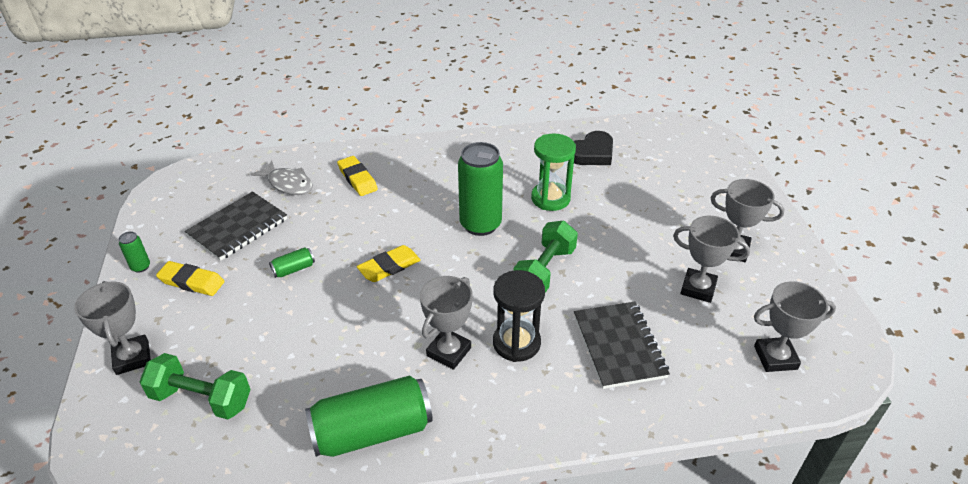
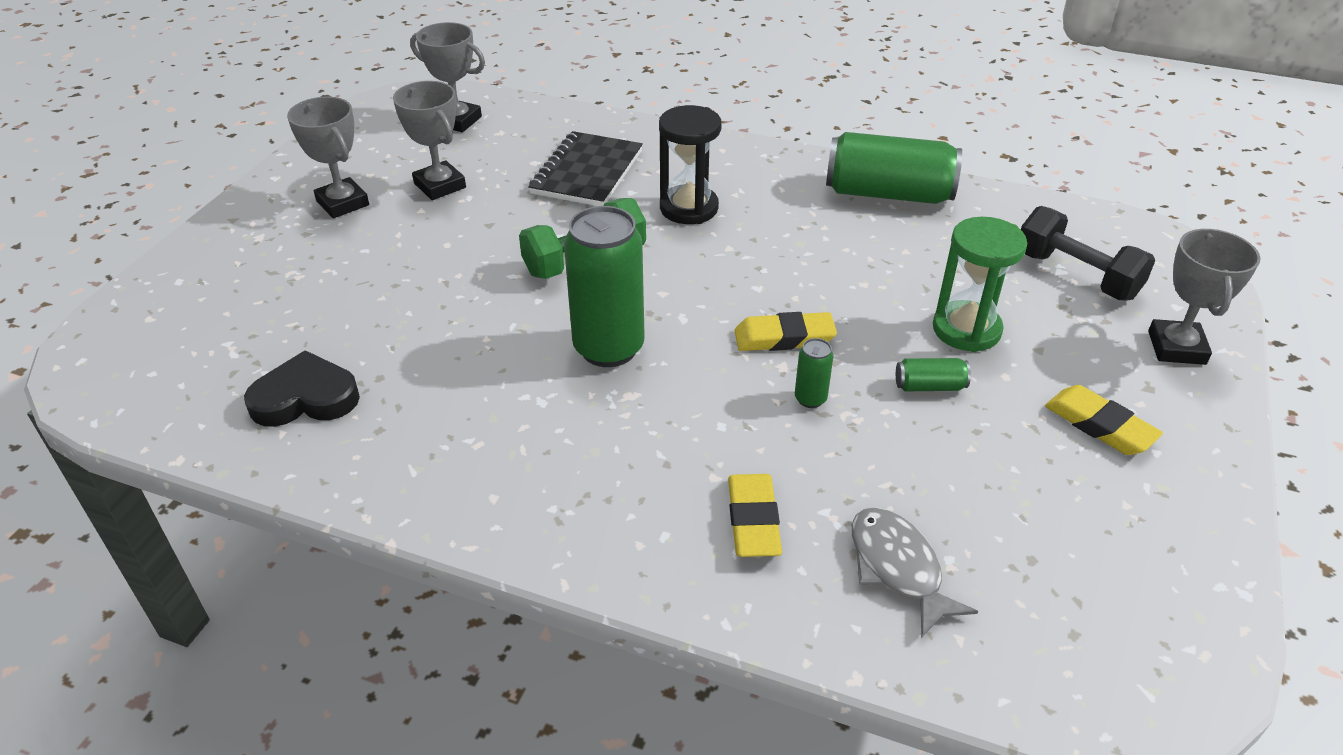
camera: 150 degrees left, 0 degrees up
green can [119,231,150,273] -> green can moved to [795,338,834,408]
green dumbbell [140,353,251,419] -> black dumbbell [1021,206,1155,301]
black notebook [185,191,287,261] -> none
grey trophy [420,276,472,370] -> none
green hourglass [531,134,576,211] -> green hourglass moved to [933,217,1028,352]

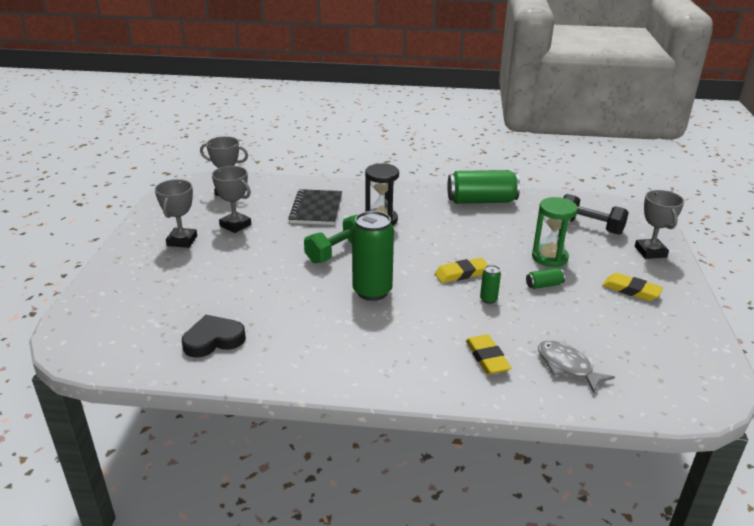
camera: 15 degrees left, 10 degrees down
grey trophy [287,97,369,218] -> grey trophy turned 60 degrees clockwise [155,179,197,248]

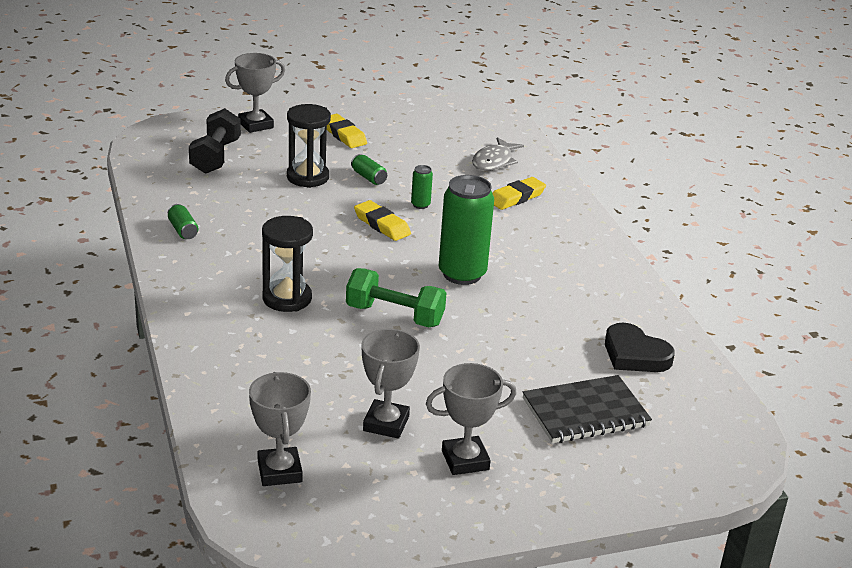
camera: 115 degrees left, 0 degrees up
black notebook [288,189,342,225] -> black notebook moved to [523,375,652,443]
green can [448,170,520,204] -> green can [168,204,198,239], size x0.44
green hourglass [532,197,578,267] -> black hourglass [287,104,331,188]
yellow eraser [602,273,663,301] -> yellow eraser turned 45 degrees counterclockwise [327,114,367,148]

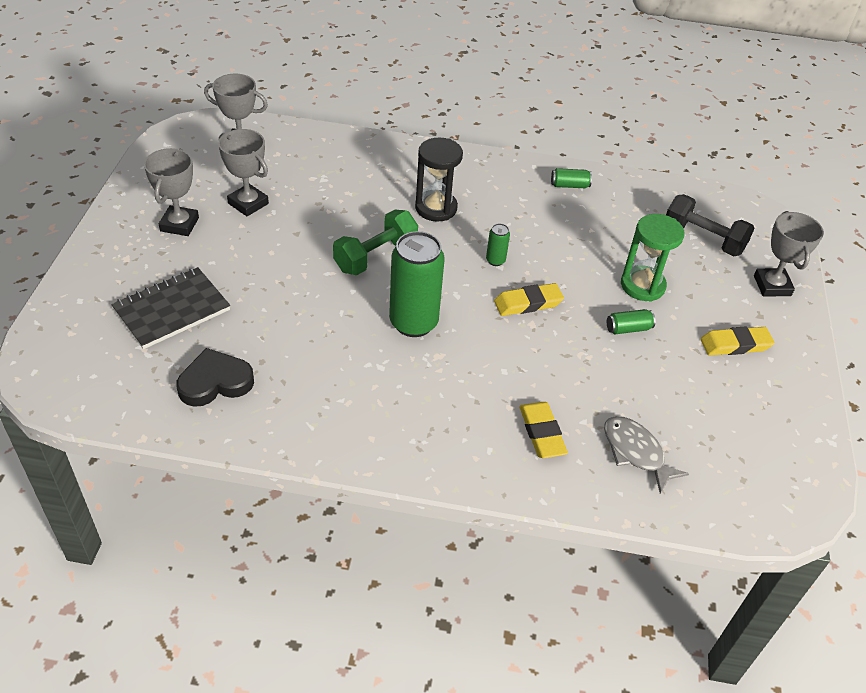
camera: 115 degrees right, 15 degrees up
black hourglass [287,104,331,188] -> green hourglass [621,214,684,302]
green can [411,165,433,209] -> green can moved to [486,223,510,266]
black notebook [523,375,652,443] -> black notebook turned 45 degrees clockwise [111,267,230,349]

